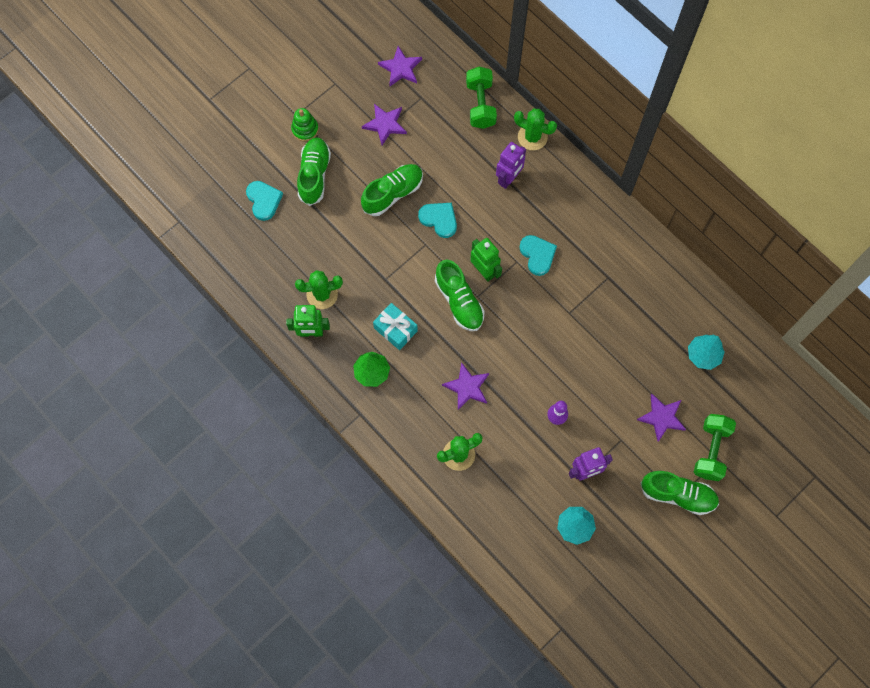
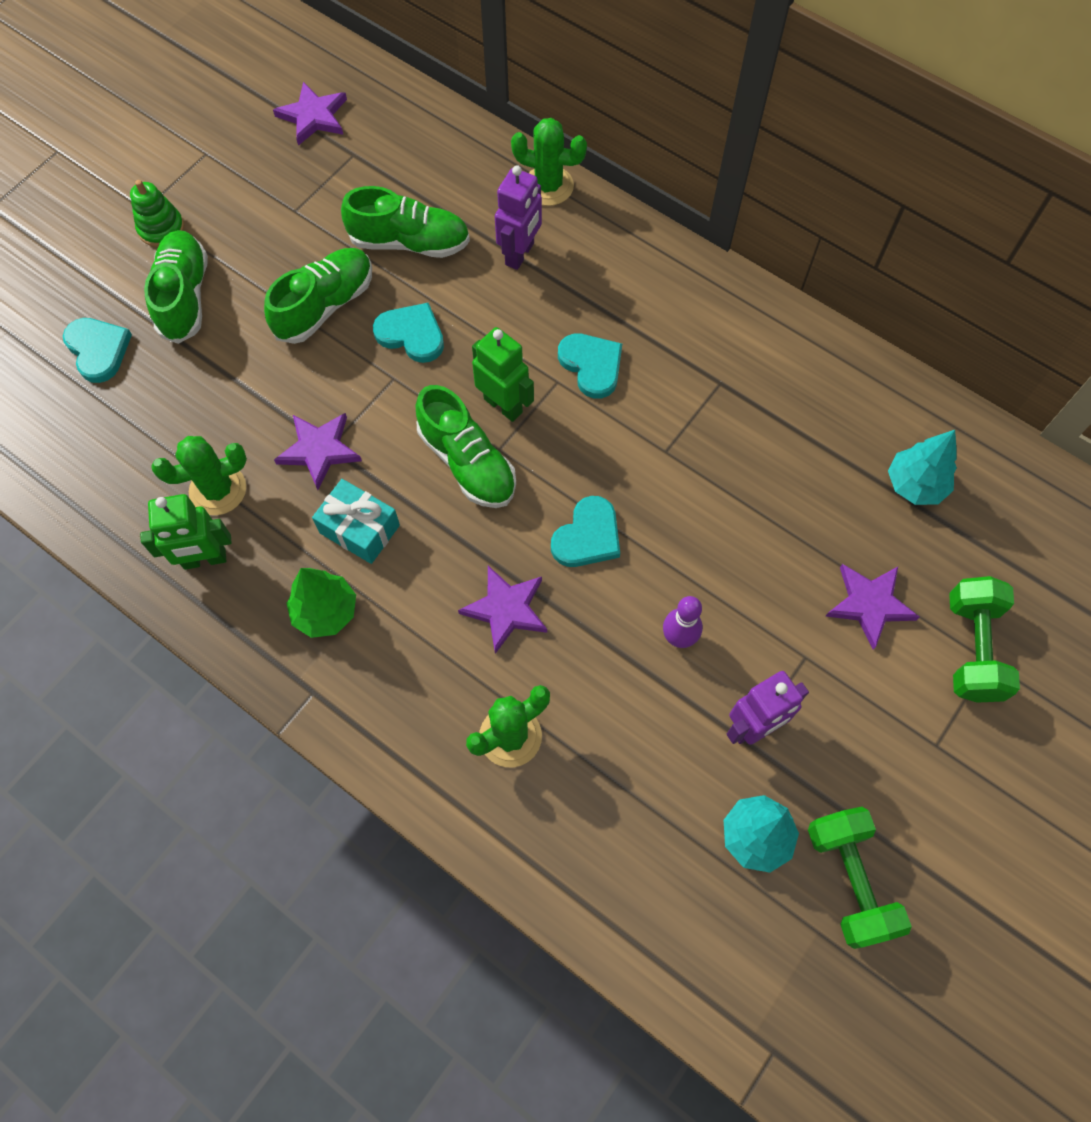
camera: 10 degrees left, 5 degrees down
purple star [362,104,407,145] -> purple star moved to [274,413,362,490]
green dumbbell [466,67,497,129] -> green dumbbell moved to [808,807,912,949]
green shoe [641,471,719,515] -> green shoe moved to [341,186,470,258]
none -> turquoise heart [551,496,620,567]

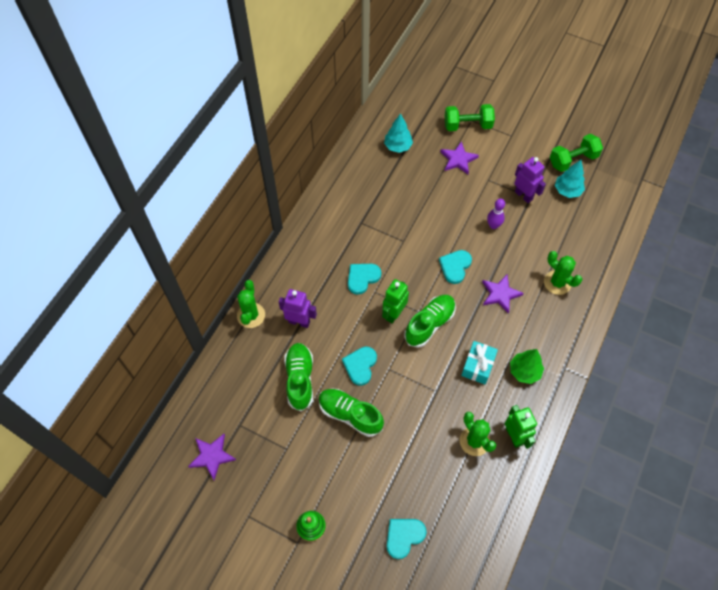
camera: 100 degrees left, 5 degrees down
green shoe [144,230,208,344] -> none
purple star [274,413,362,490] -> none
turquoise heart [551,496,620,567] -> turquoise heart turned 90 degrees counterclockwise [439,250,472,284]

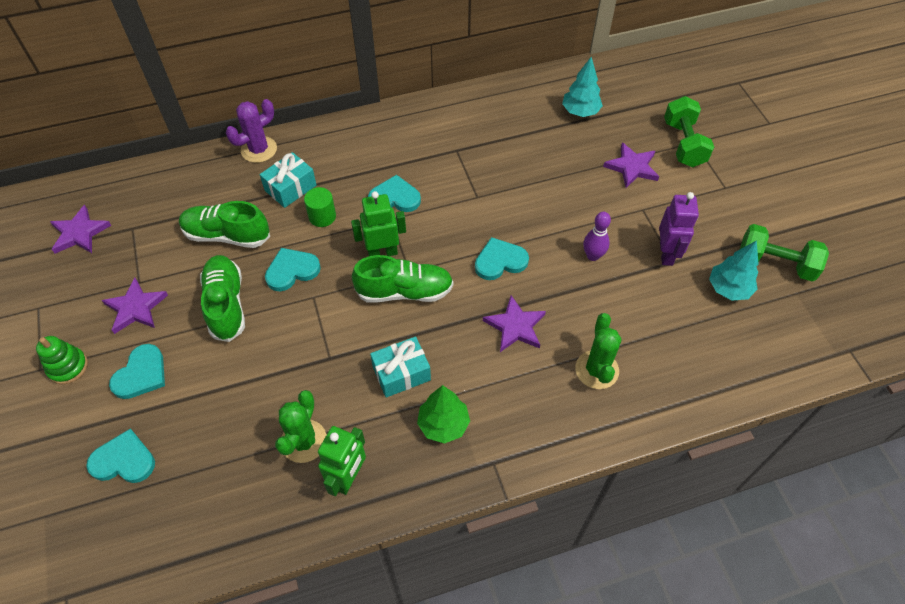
camera: 45 degrees right, 5 degrees down
green cactus [237,280,265,328] -> purple cactus [226,99,277,163]
purple robot [279,289,317,328] -> turquoise gift [260,152,317,208]
green shoe [284,343,313,411] -> green shoe turned 120 degrees counterclockwise [179,201,270,248]
green dumbbell [445,104,495,131] -> green dumbbell turned 45 degrees clockwise [664,96,714,167]
none -> purple star [102,278,168,334]
none -> turquoise heart [109,344,165,399]
none -> green cylinder [304,187,336,227]

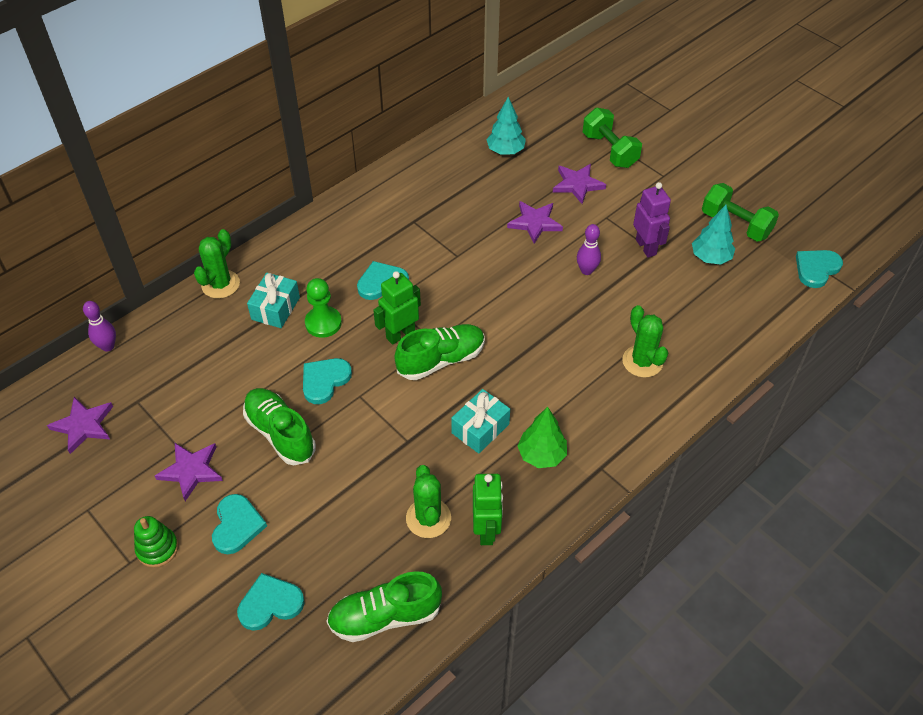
camera: 25 degrees left, 5 degrees down
green shoe [179,201,270,248] -> green shoe moved to [327,571,442,642]
purple cactus [226,99,277,163] -> green cactus [194,229,240,299]
green cylinder [304,187,336,227] -> green pawn [305,278,342,338]
turquoise heart [475,237,529,280] -> turquoise heart moved to [796,250,843,288]
purple star [483,295,546,352] -> purple star moved to [507,201,563,244]
green dumbbell [740,224,829,282] -> green dumbbell turned 45 degrees clockwise [702,183,779,242]
none -> purple bowling pin [83,301,116,351]

